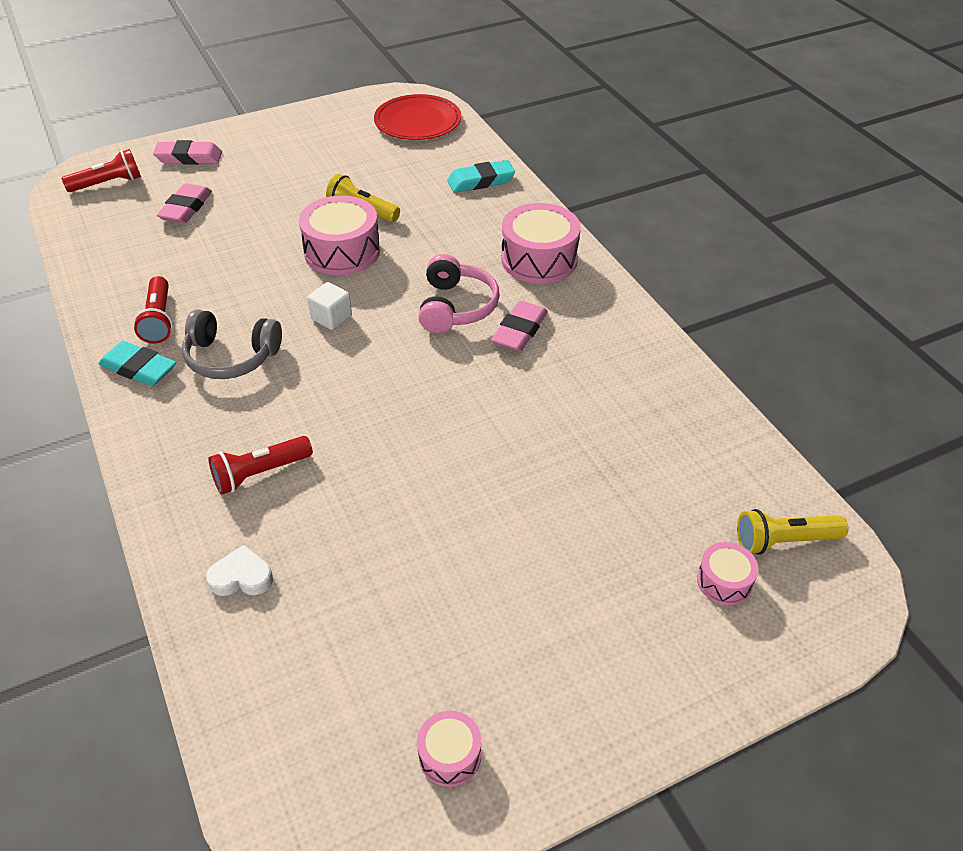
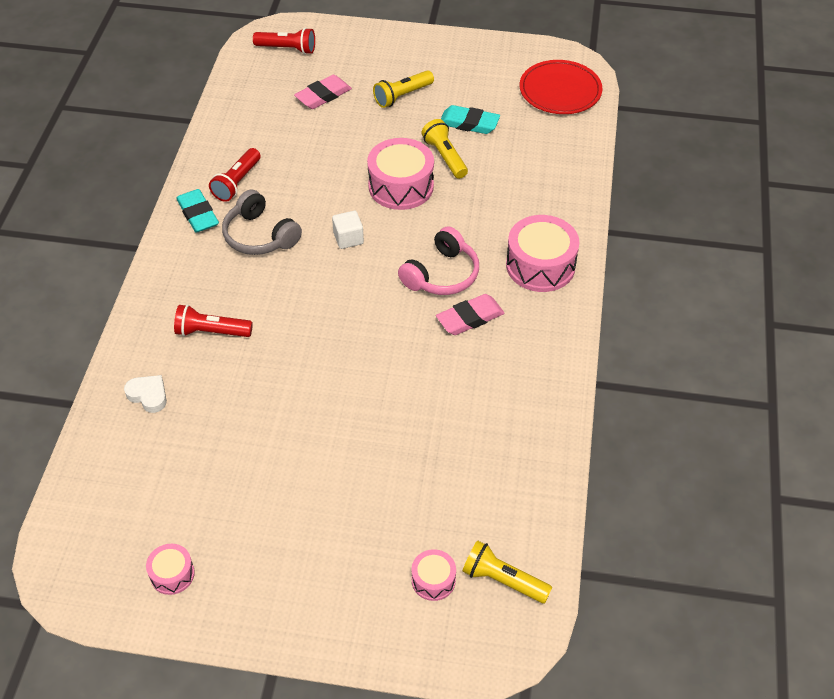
camera: 35 degrees right, 5 degrees up
pink eraser [153,140,222,165] -> none
turquoise eraser [447,160,515,193] -> turquoise eraser moved to [441,105,500,134]
none -> yellow flashlight [373,70,434,108]

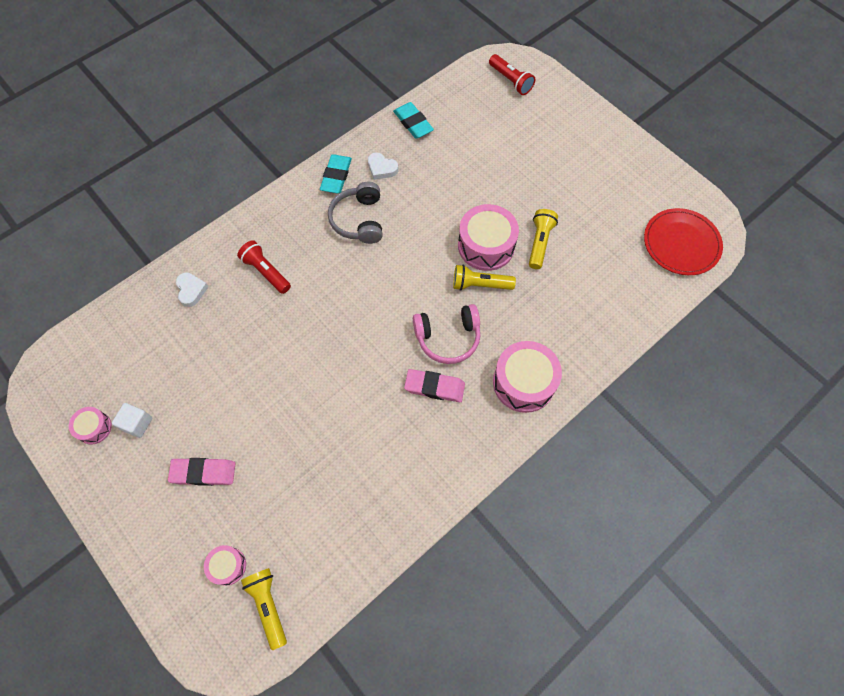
camera: 40 degrees right, 15 degrees up
red flashlight [209,148,261,202] -> white heart [368,152,398,180]
pink eraser [294,75,352,109] -> pink eraser moved to [168,458,235,486]
white cube [332,211,364,249] -> white cube moved to [112,403,152,438]
yellow flashlight [373,70,434,108] -> yellow flashlight moved to [453,265,516,291]
turquoise eraser [441,105,500,134] -> turquoise eraser moved to [393,102,434,139]

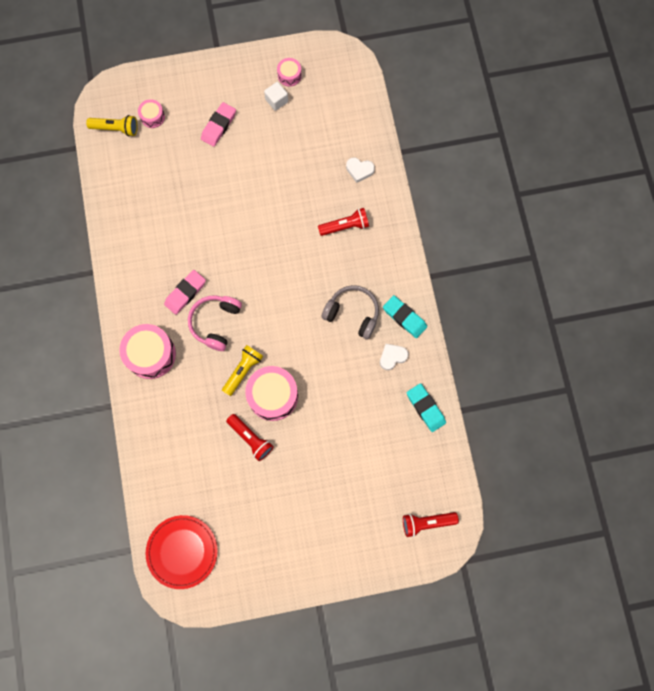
camera: 120 degrees right, 10 degrees up
turquoise eraser [393,102,434,139] -> turquoise eraser turned 60 degrees clockwise [407,383,446,432]
yellow flashlight [529,209,558,269] -> red flashlight [226,414,274,461]

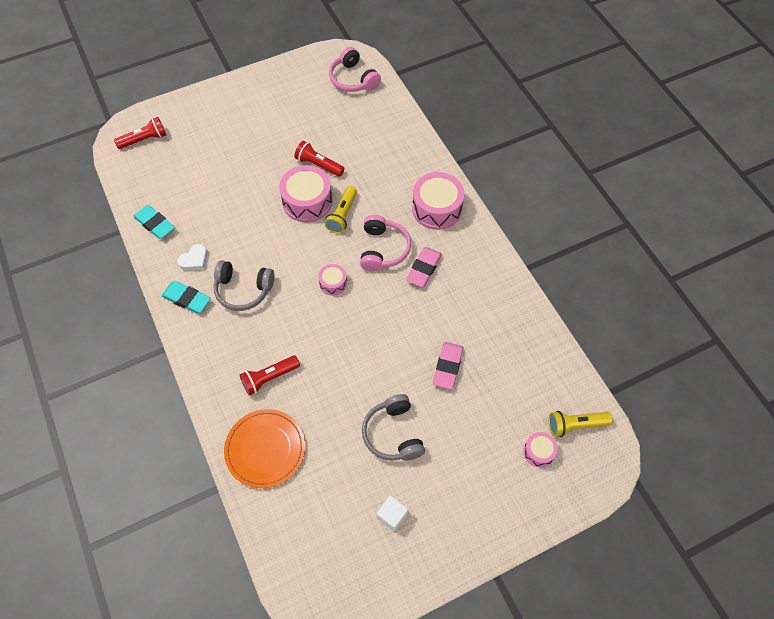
camera: 165 degrees right, 15 degrees down
red plate [146,515,218,589] -> pink headphones [329,47,381,92]
pink eraser [201,102,236,147] -> pink eraser moved to [433,342,463,389]
pink drum [277,58,302,87] -> pink drum moved to [318,264,347,296]
white heart [346,158,375,183] -> orange plate [224,409,305,488]
none -> grey headphones [362,394,425,461]

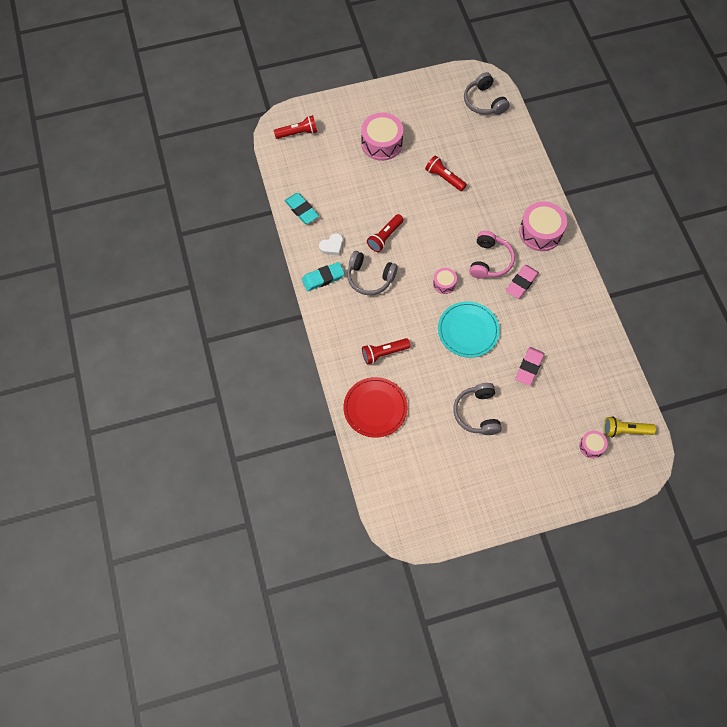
camera: 10 degrees right, 5 degrees up
turquoise eraser [161,281,211,314] -> turquoise eraser turned 60 degrees counterclockwise [302,262,345,291]
orange plate [224,409,305,488] -> red plate [344,377,407,438]
pink drum [279,165,332,222] -> pink drum moved to [361,113,403,161]
yellow flashlight [324,186,357,234] -> none
pink headphones [329,47,381,92] -> grey headphones [464,72,510,115]
white cube [377,496,408,531] -> none
none -> red flashlight [367,214,404,252]
none -> turquoise plate [438,301,500,358]

